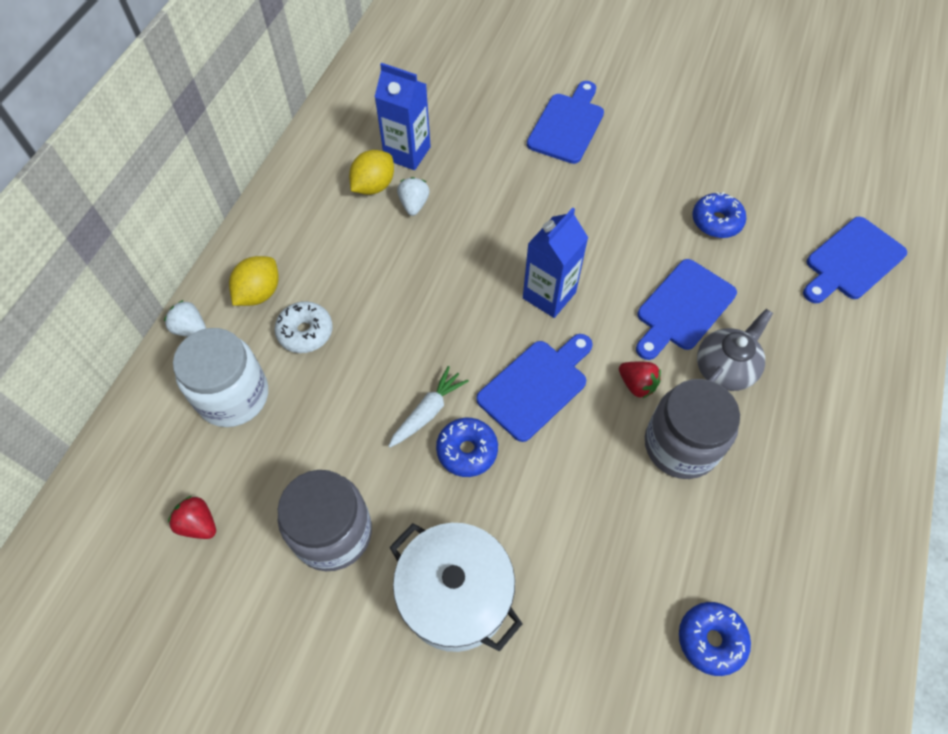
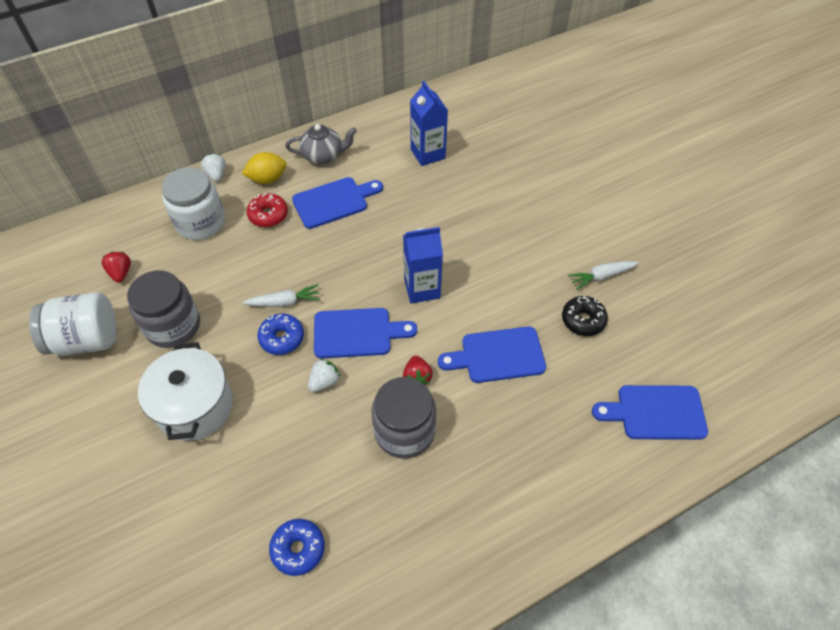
camera: 40 degrees right, 5 degrees down
white donut [275,301,333,353] -> red donut [247,193,288,227]
yellow lemon [349,150,394,195] -> none
white strawberry [397,177,430,216] -> white strawberry moved to [308,359,341,392]
blue cutting board [527,81,604,164] -> blue cutting board moved to [292,177,383,229]
blue donut [692,192,746,238] -> black donut [562,296,608,336]
grey teapot [697,309,773,391] -> grey teapot moved to [285,124,357,164]
none -> white jar [29,292,117,356]
none -> white carrot [568,261,639,290]

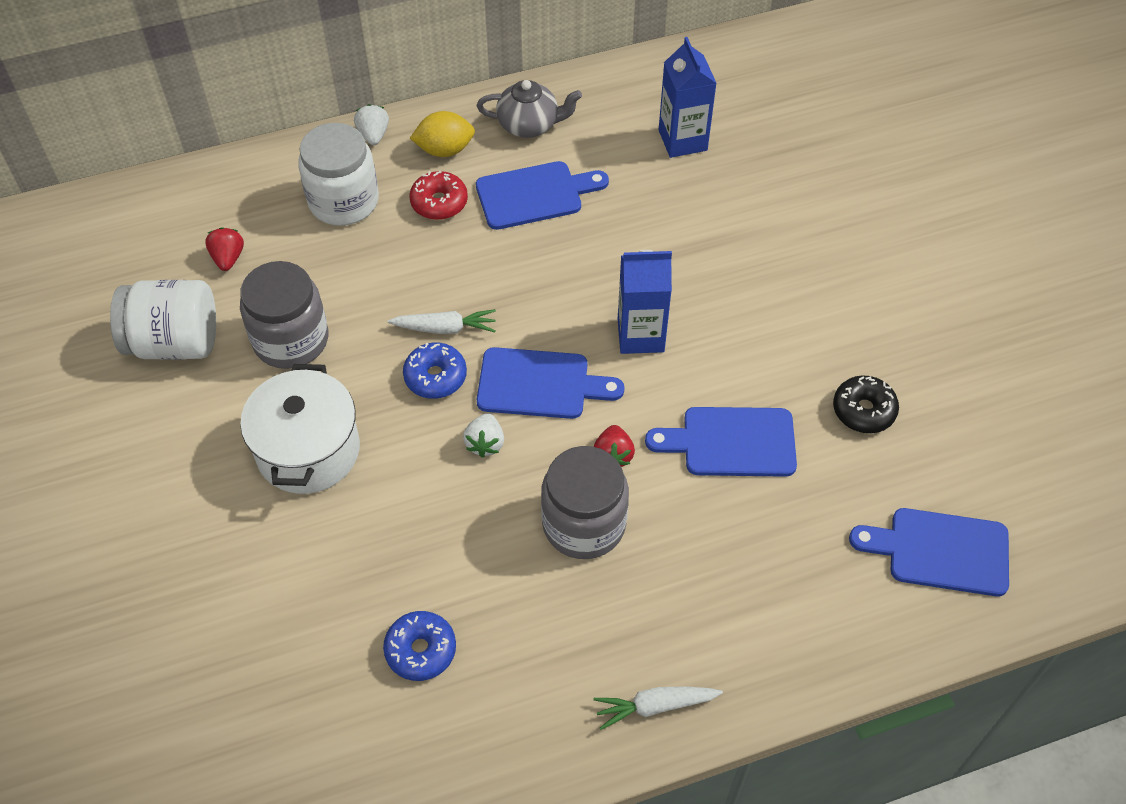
camera: 10 degrees right, 0 degrees up
white strawberry [308,359,341,392] -> white strawberry turned 135 degrees clockwise [463,413,504,458]
white carrot [568,261,639,290] -> white carrot moved to [593,687,723,730]

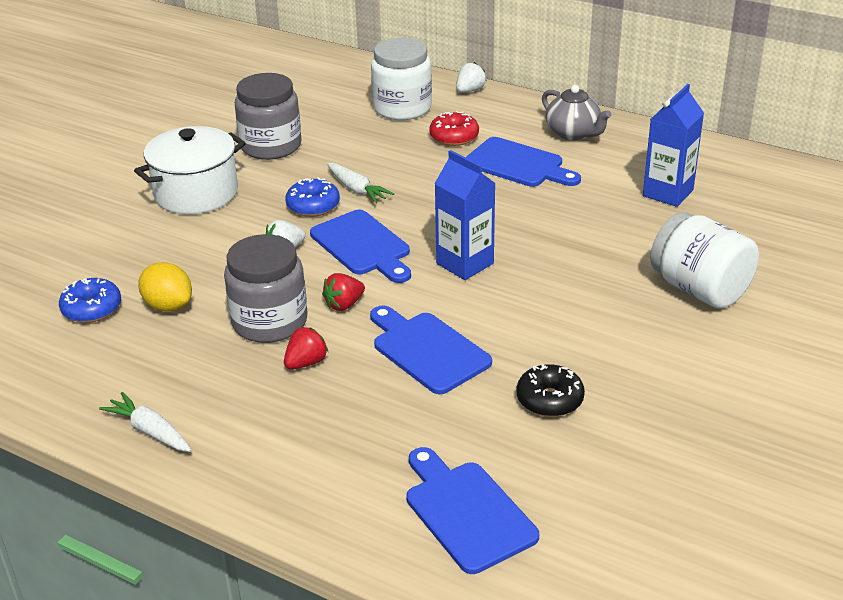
camera: 50 degrees right, 20 degrees down
white jar [110,280,216,360] -> white jar moved to [650,212,759,308]
red strawberry [205,227,244,271] -> red strawberry moved to [284,327,328,369]
yellow lemon [410,111,475,157] -> yellow lemon moved to [138,262,192,312]

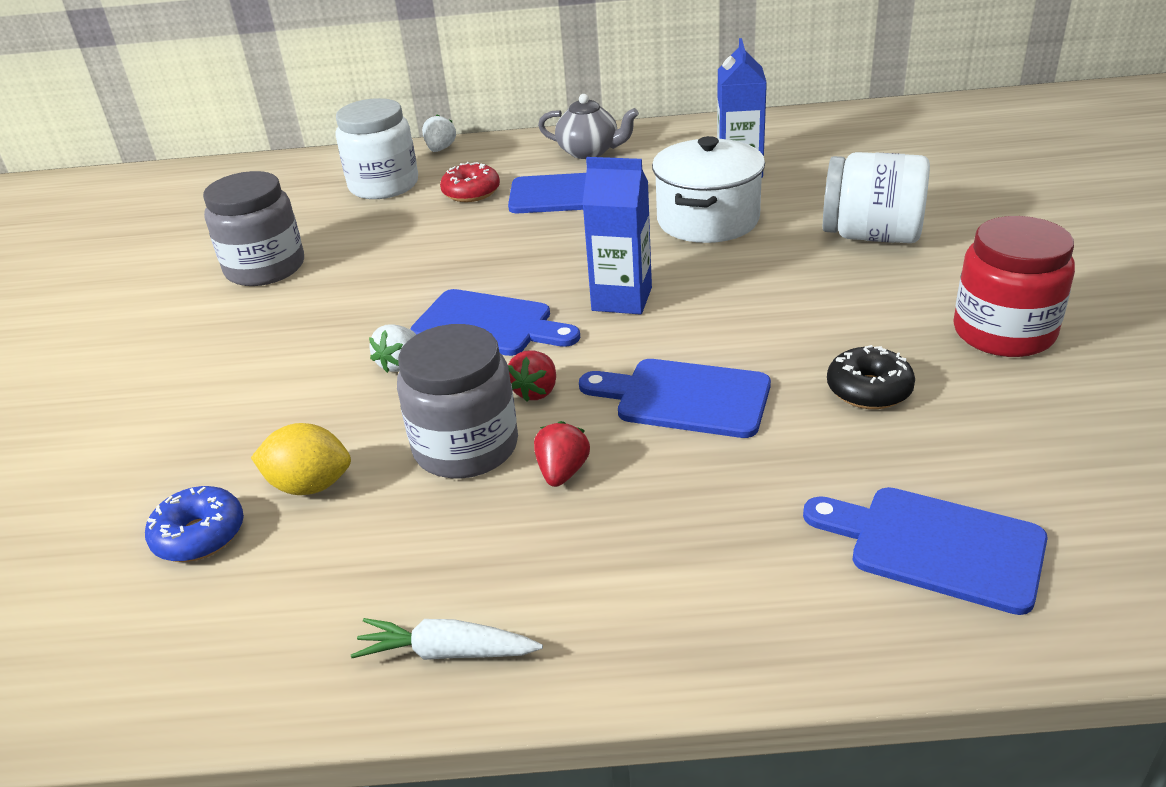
camera: 30 degrees left, 0 degrees up
white pot [134,126,246,214] -> white pot moved to [652,136,765,243]
blue donut [285,177,340,217] -> none
white carrot [327,163,394,203] -> none
none -> red jar [954,216,1075,357]

